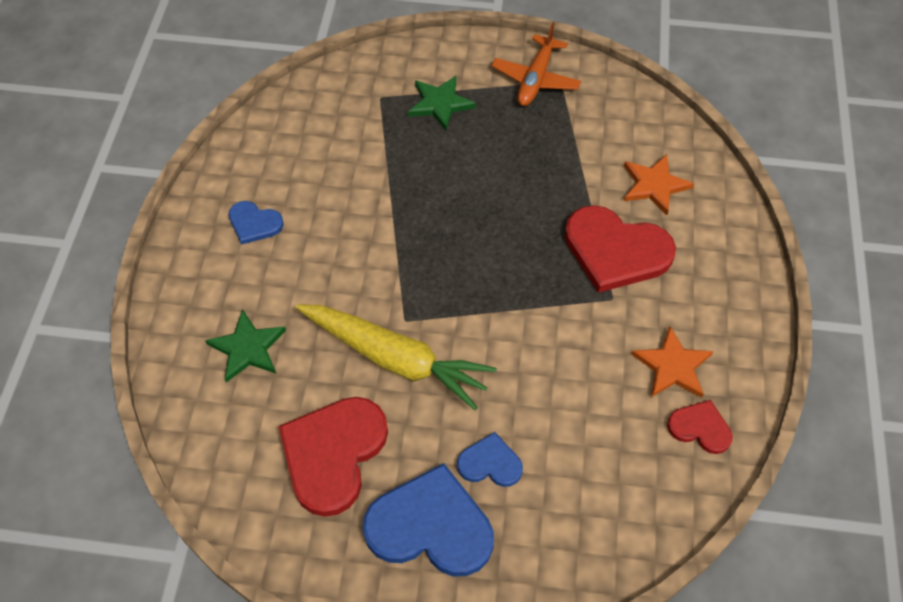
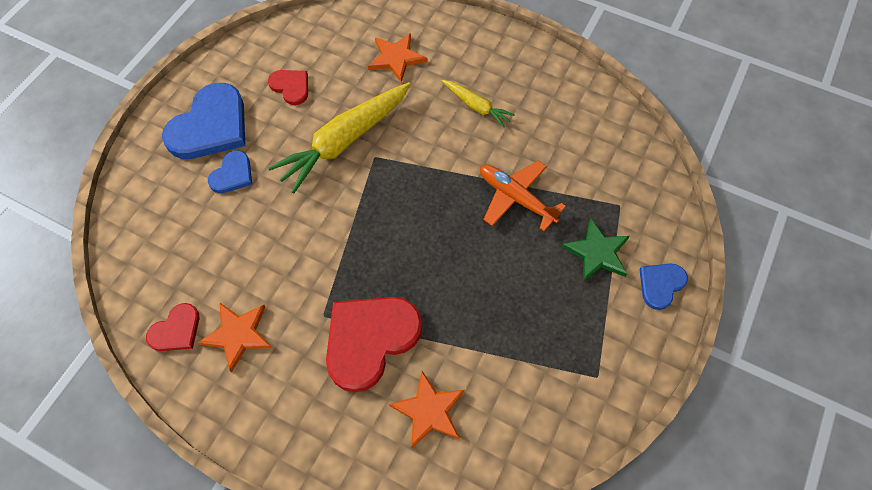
camera: 110 degrees right, 5 degrees up
green star [205,309,286,383] -> orange star [368,33,427,82]
blue heart [229,201,284,245] -> blue heart moved to [640,263,688,310]
red heart [278,397,388,517] -> red heart [268,70,308,105], size x0.52
orange plane [491,22,581,106] -> orange plane moved to [480,160,566,231]
none -> yellow carrot [442,80,515,128]

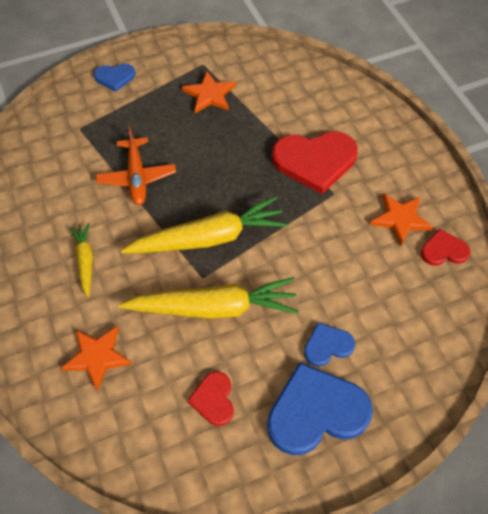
camera: 140 degrees left, 5 degrees down
orange star [389,371,464,448] -> orange star moved to [182,71,236,113]
green star [562,218,630,282] -> none
none -> yellow carrot [121,196,288,254]

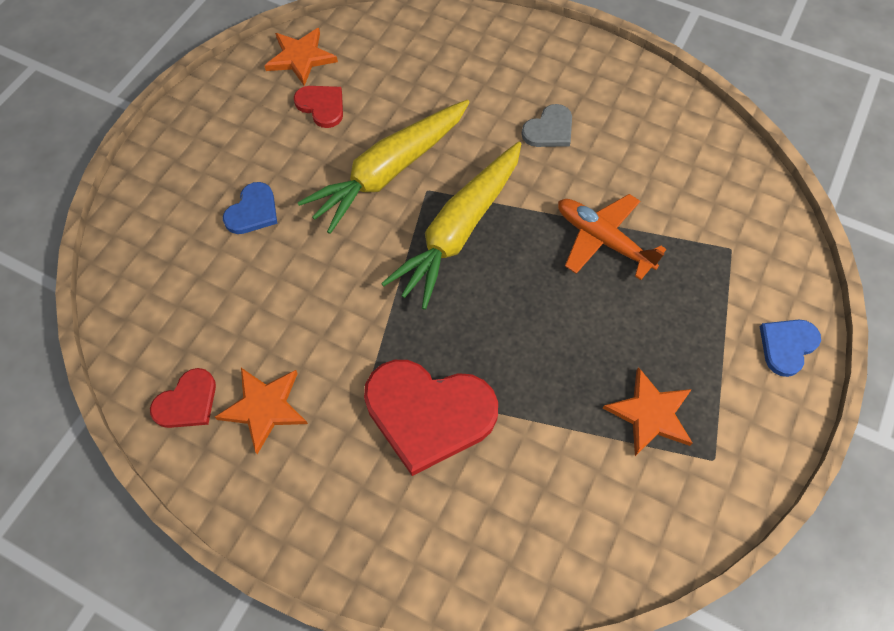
camera: 140 degrees right, 5 degrees up
orange star [61,326,132,390] -> orange star moved to [264,28,338,86]
yellow carrot [70,223,93,298] -> grey heart [521,104,572,147]
blue heart [267,362,373,455] -> none
red heart [272,131,358,194] -> red heart turned 120 degrees counterclockwise [364,360,498,476]

